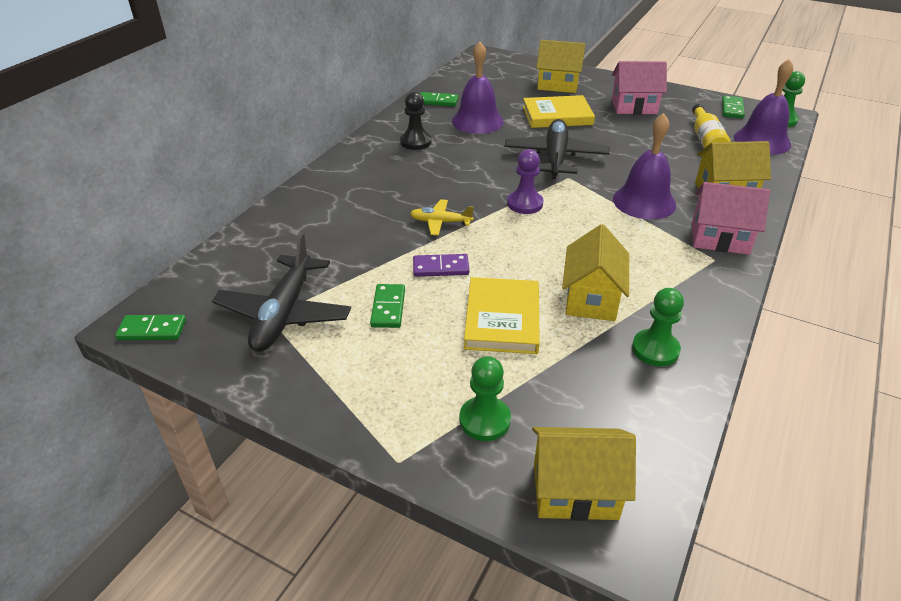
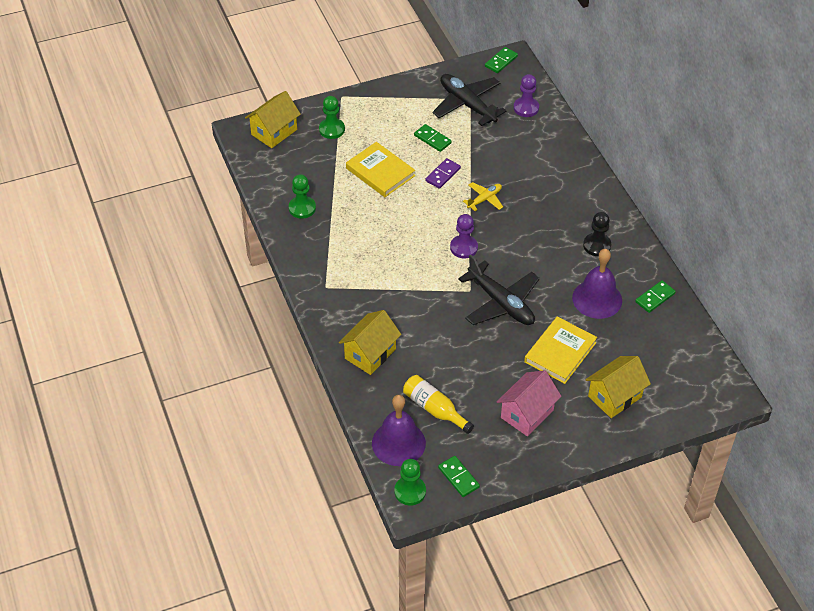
camera: 130 degrees right, 10 degrees up
yellow house [562,224,629,321] -> none
purple bell [613,113,676,220] -> none
pink house [692,182,770,255] -> none
none -> purple pawn [514,74,539,117]

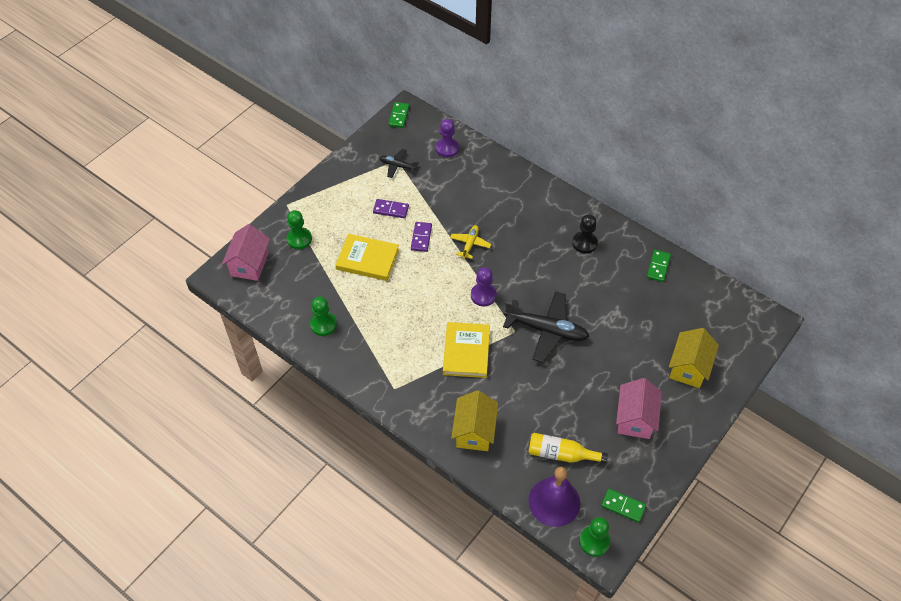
camera: 30 degrees left, 5 degrees up
yellow house [245,91,301,148] -> pink house [222,224,270,281]
green domino [414,124,452,152] -> purple domino [373,199,409,218]
black plane [432,74,506,126] -> black plane [380,149,419,178], size x0.53
yellow book [524,316,597,384] -> yellow book moved to [443,322,490,378]
purple bell [572,249,622,319] -> none

